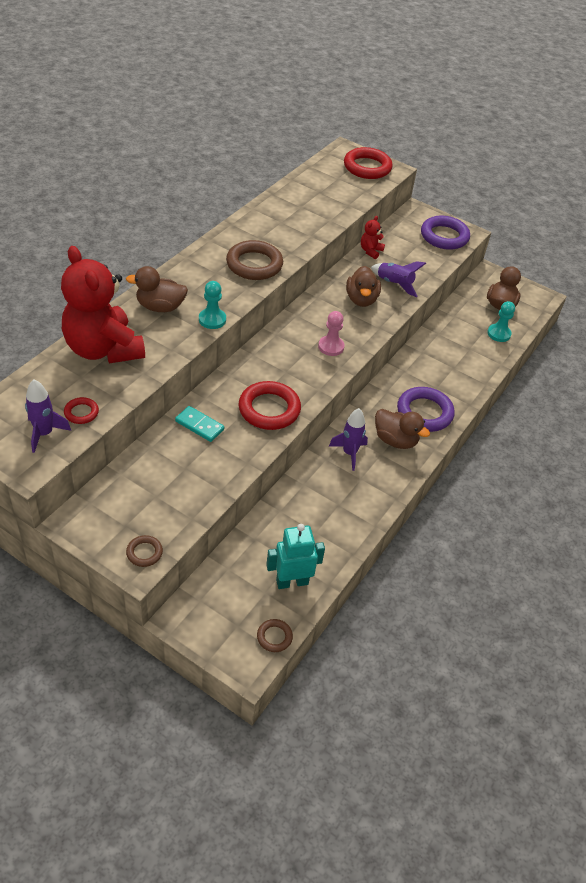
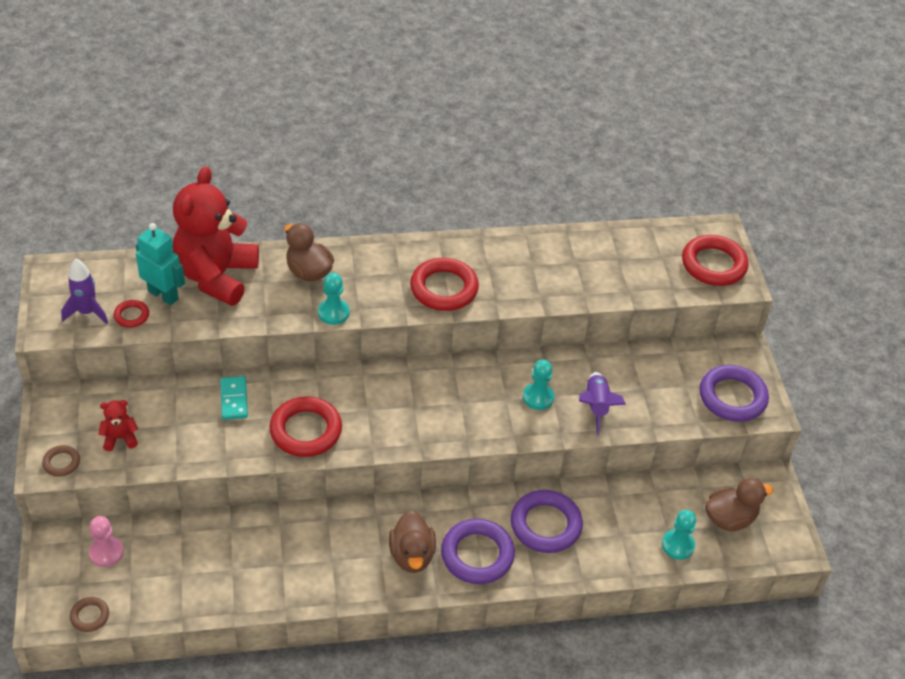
camera: 50 degrees right, 0 degrees up
brown ring [226,240,283,280] -> red ring [410,258,479,311]
turquoise robot [266,524,325,589] -> turquoise robot moved to [136,223,185,305]
pink pawn [318,311,345,356] -> pink pawn moved to [89,516,124,567]
purple rocket [329,408,368,471] -> none
brown duck [346,266,381,307] -> turquoise pawn [523,360,554,410]
red teddy bear [361,216,385,259] -> red teddy bear moved to [98,400,138,451]
none -> purple ring [511,490,583,553]

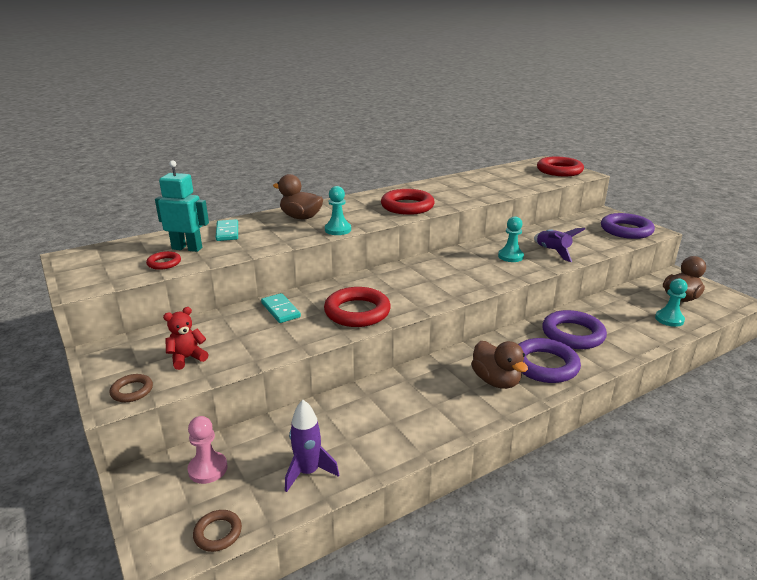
camera: 20 degrees left, 20 degrees down
purple rocket [61,258,108,324] -> purple rocket moved to [285,400,339,492]
red teddy bear [173,166,259,306] -> turquoise domino [216,219,238,241]

